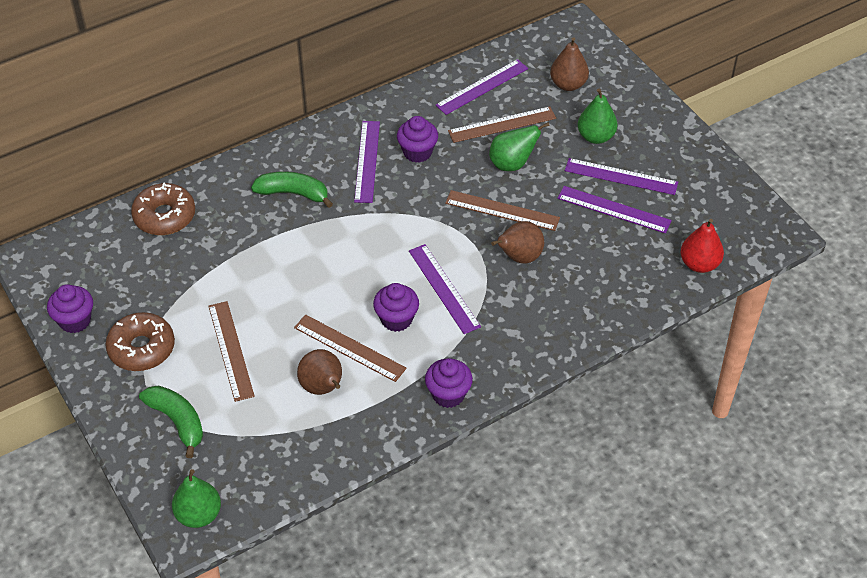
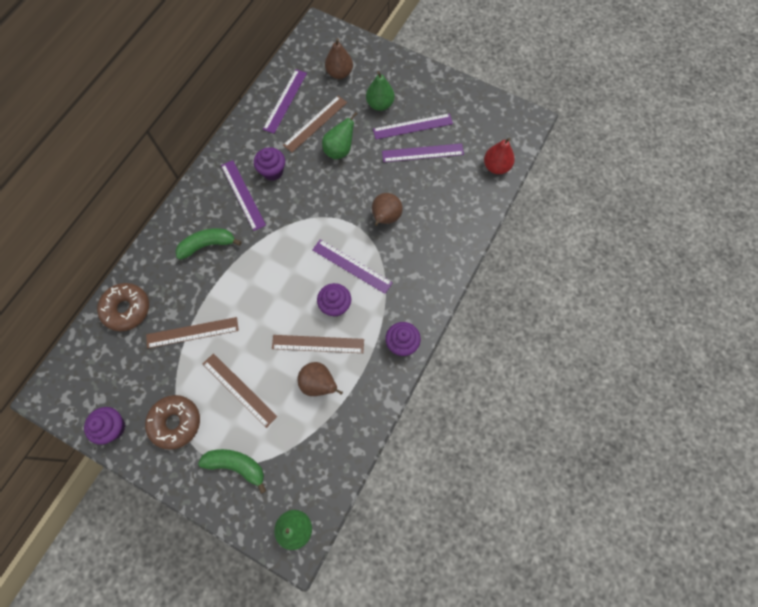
camera: 30 degrees left, 20 degrees up
brown ruler [445,190,560,231] -> brown ruler moved to [146,317,239,348]

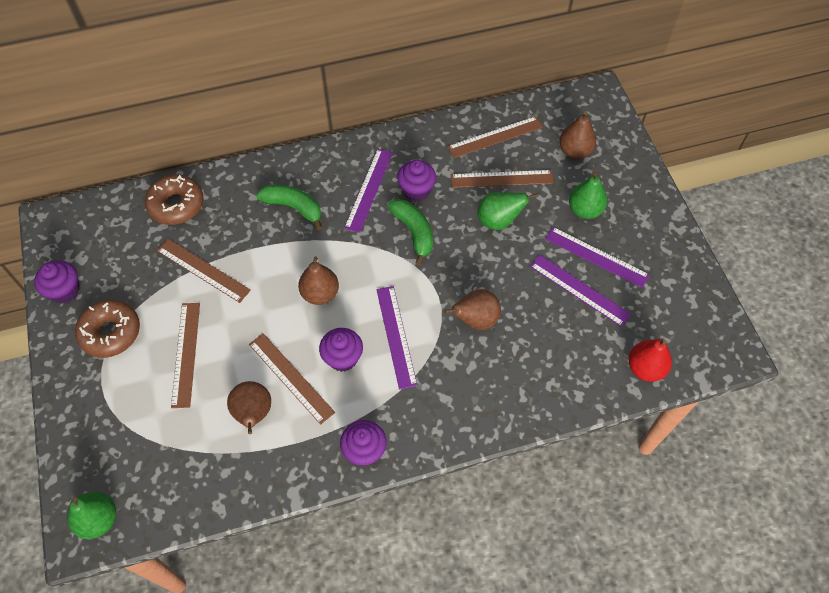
camera: 45 degrees right, 10 degrees down
green banana [198,449,266,494] -> green banana moved to [387,199,433,265]
purple ruler [263,69,307,134] -> brown ruler [448,116,543,158]
none -> brown pear [298,257,339,305]

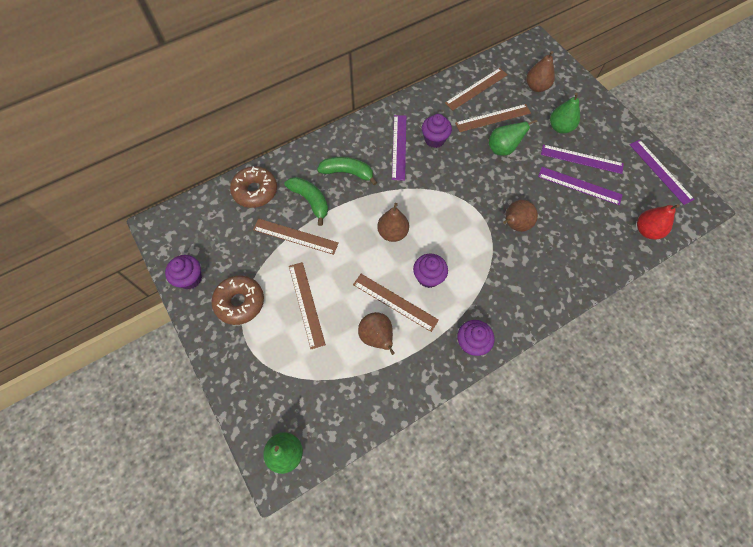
camera: 15 degrees left, 5 degrees up
purple ruler [376,286,418,390] -> purple ruler moved to [630,140,694,205]
green banana [387,199,433,265] -> green banana moved to [284,177,328,226]

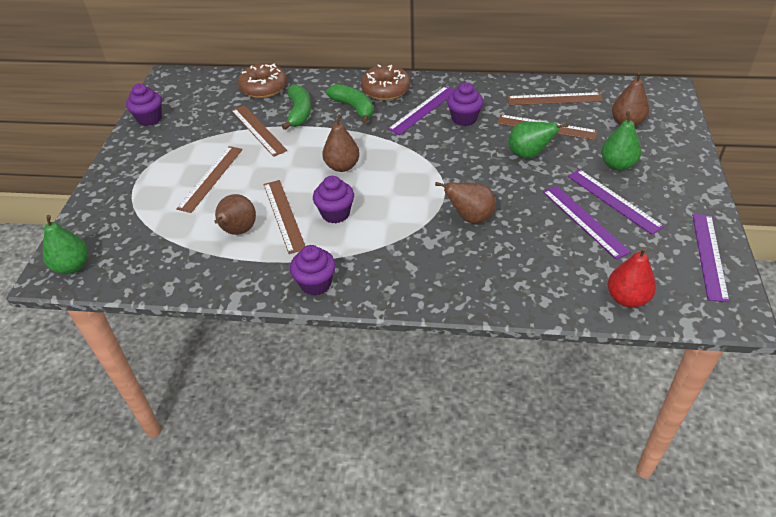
camera: 40 degrees right, 20 degrees down
brown donut [211,275,264,325] -> brown donut moved to [361,64,410,100]

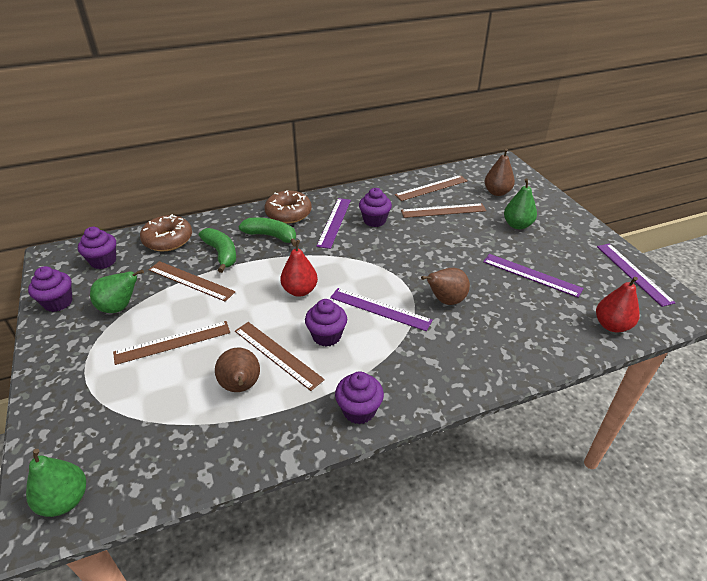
camera: 30 degrees left, 5 degrees down
brown ruler [177,146,243,213] -> brown ruler turned 75 degrees clockwise [113,321,230,365]
brown pear [322,114,360,172] -> red pear [281,240,318,297]
green pear [508,122,568,158] -> green pear moved to [90,270,144,313]
purple ruler [568,169,664,235] -> purple ruler moved to [330,288,433,331]
none -> purple cupcake [78,227,116,269]

